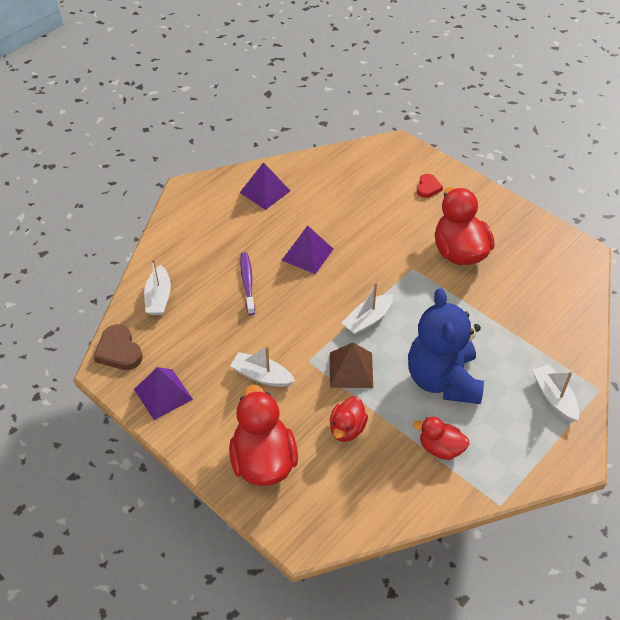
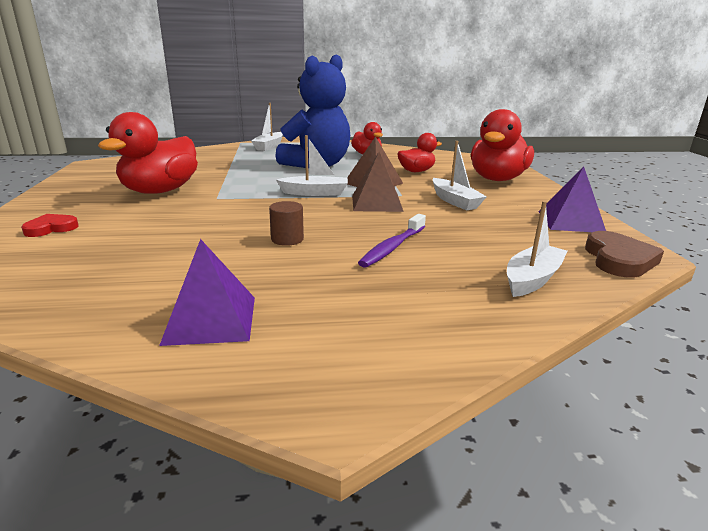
camera: 140 degrees left, 25 degrees down
purple pyramid [282,225,333,274] -> brown cylinder [269,201,304,246]
none -> brown pyramid [352,152,404,212]

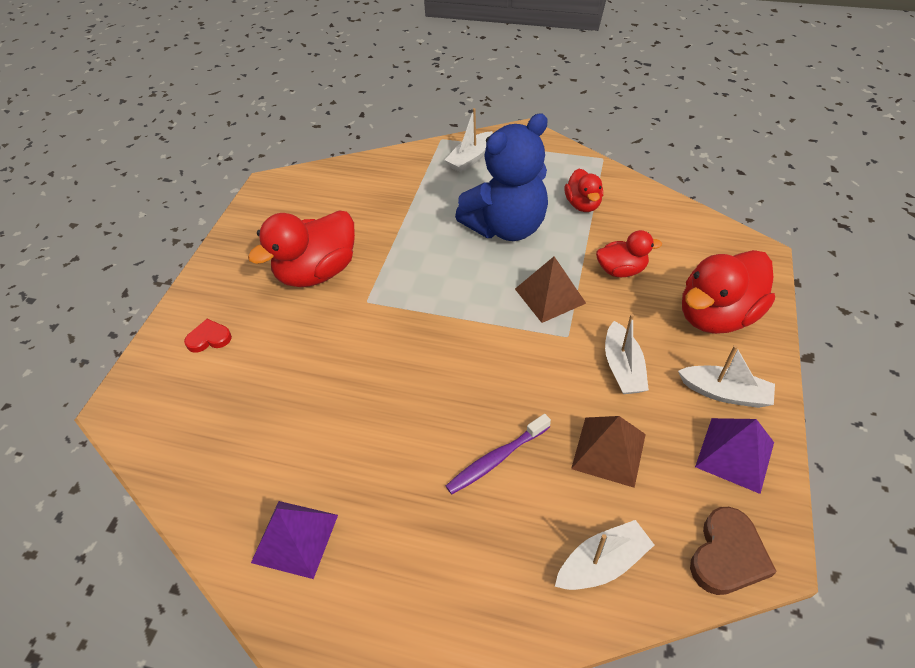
camera: 25 degrees right, 25 degrees up
brown cylinder [269,201,304,246] -> none
white boat [276,135,348,196] -> white boat moved to [678,345,775,408]
brown pyramid [352,152,404,212] -> brown pyramid moved to [571,416,646,488]

